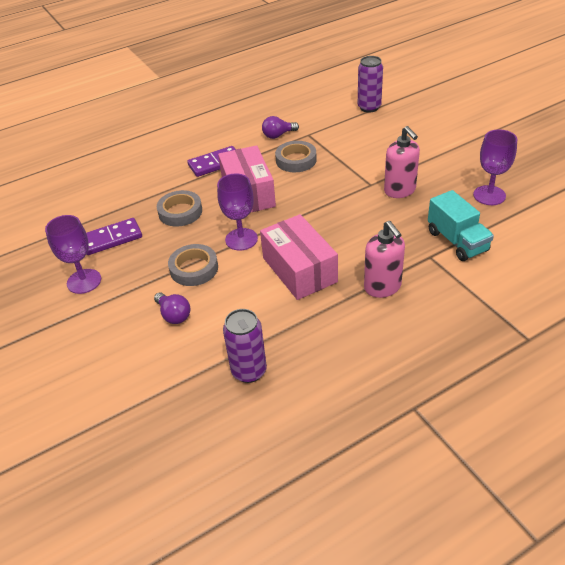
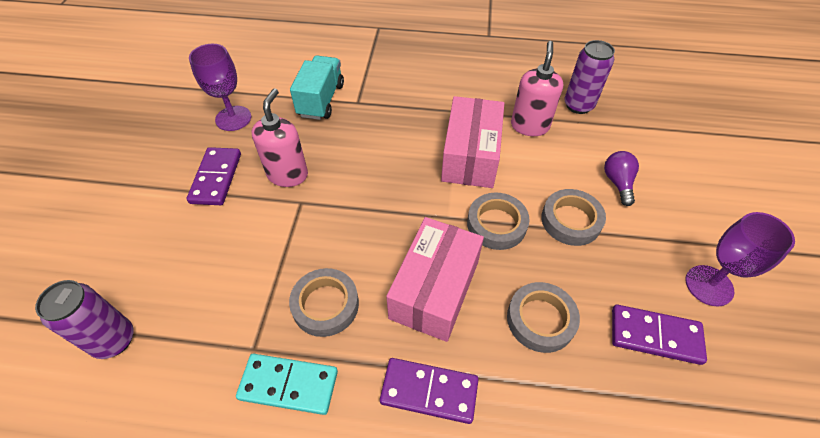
camera: 145 degrees left, 10 degrees up
purple goblet [217,174,258,251] -> grey tape [467,193,530,250]
purple light bulb [262,116,299,139] -> turquoise domino [236,354,338,415]
pink soap dispenser [364,221,405,298] -> pink soap dispenser moved to [511,41,563,136]
none -> purple domino [187,147,241,205]

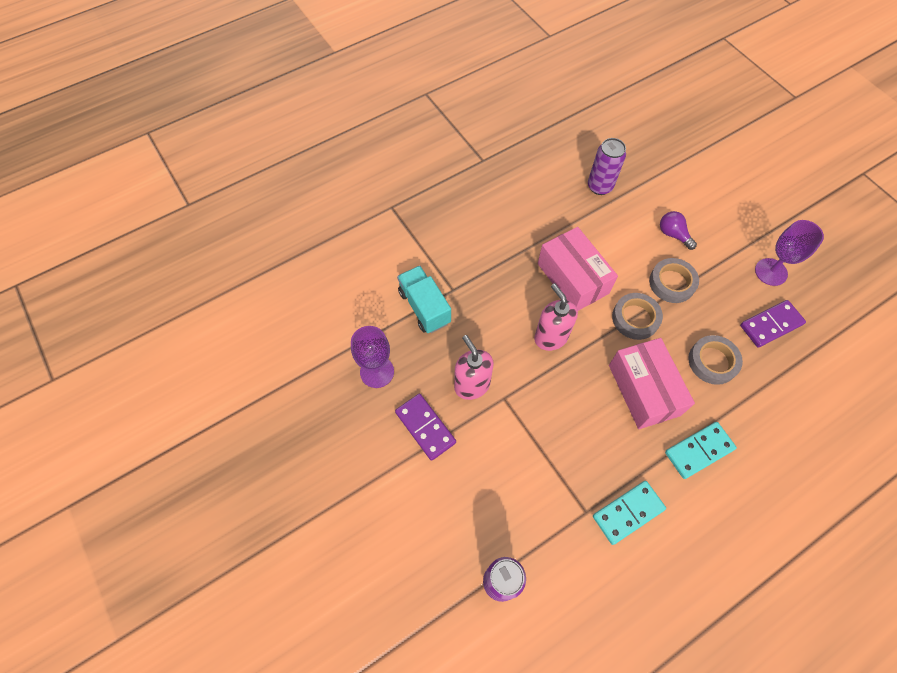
camera: 40 degrees left, 10 degrees up
grey tape [289,268,359,337] -> none
purple domino [380,358,479,424] -> turquoise domino [665,422,737,479]
pink soap dispenser [511,41,563,136] -> pink soap dispenser moved to [534,283,578,351]

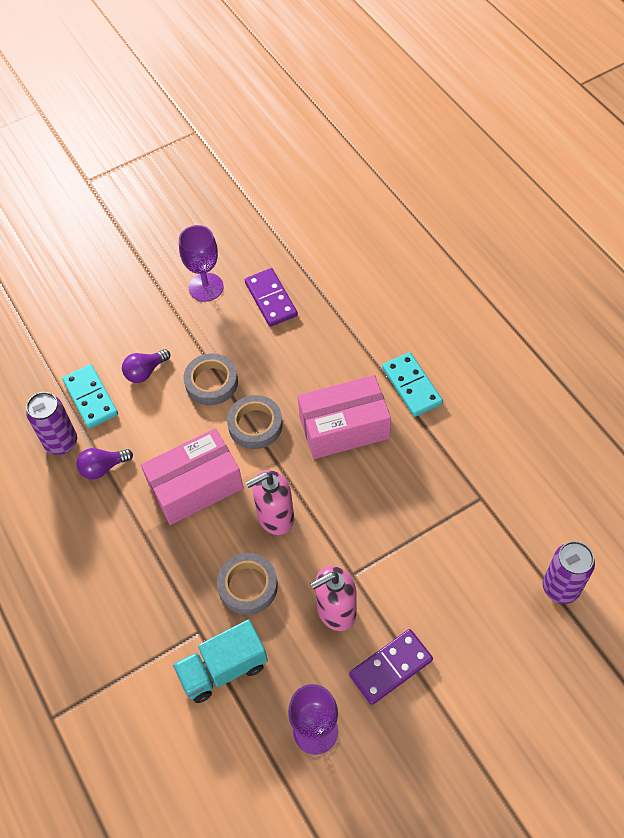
camera: 85 degrees left, 5 degrees down
turquoise domino [593,481,666,545] -> turquoise domino moved to [62,364,118,429]
grey tape [688,335,743,385] -> grey tape moved to [217,553,278,615]
none -> purple light bulb [76,448,133,480]

